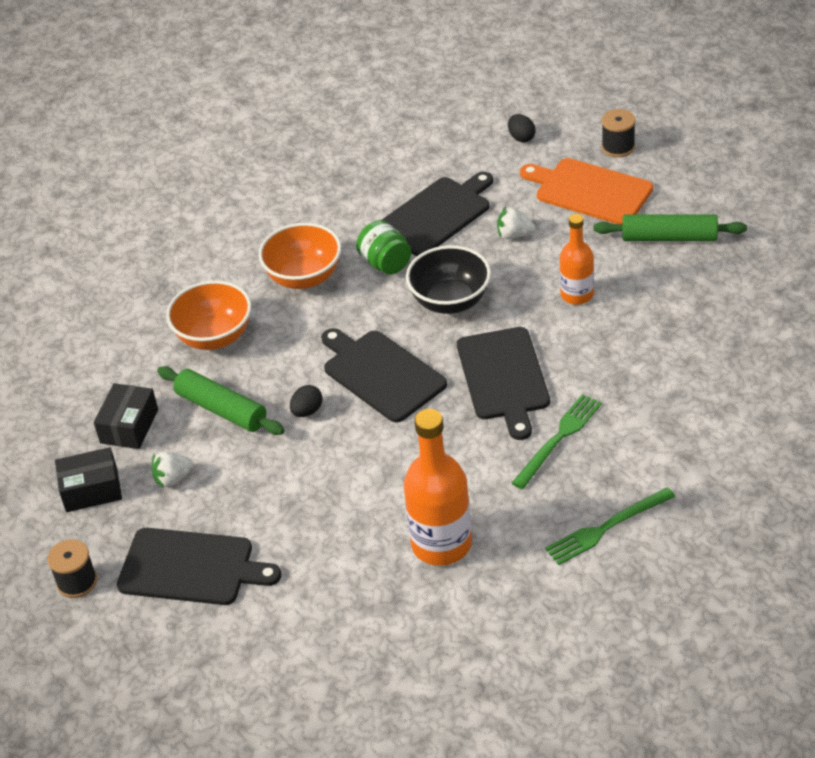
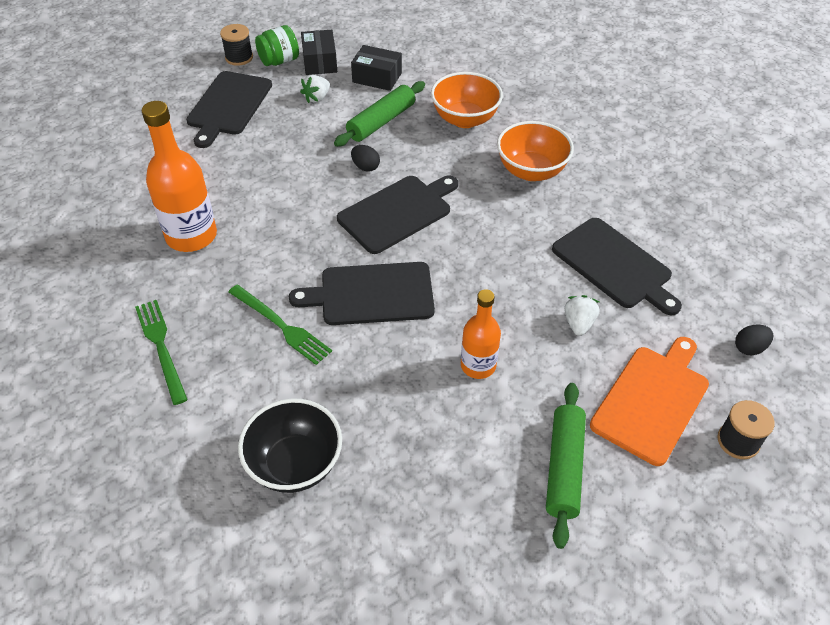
camera: 90 degrees right, 5 degrees up
white strawberry [151,451,194,488] -> white strawberry turned 120 degrees counterclockwise [300,75,330,103]
green jar [356,220,412,275] -> green jar moved to [255,25,299,66]
black bowl [406,245,491,314] -> black bowl moved to [238,399,342,493]

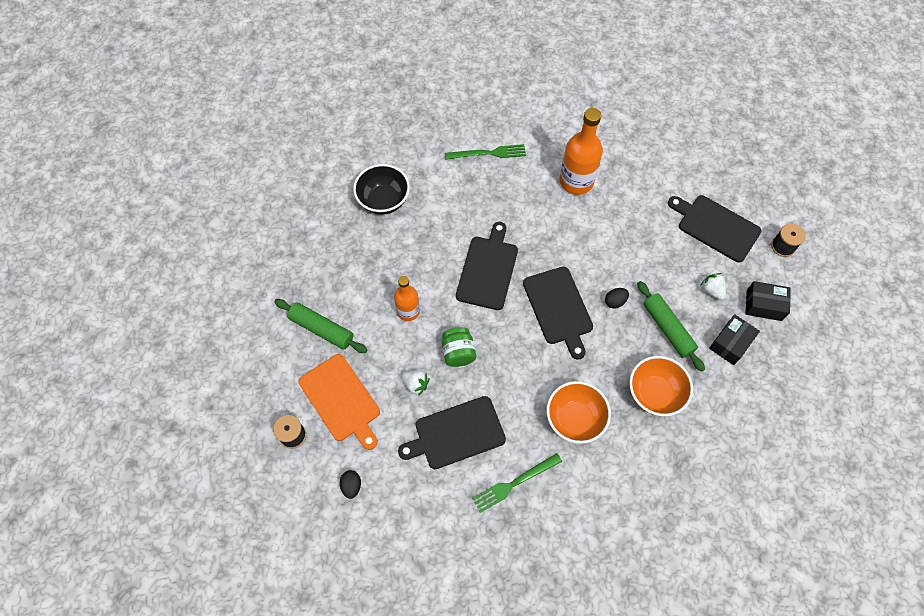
camera: 110 degrees right, 15 degrees up
green fork [228,285,332,365] -> green fork moved to [472,453,562,513]
green jar [255,25,299,66] -> green jar moved to [442,327,476,367]

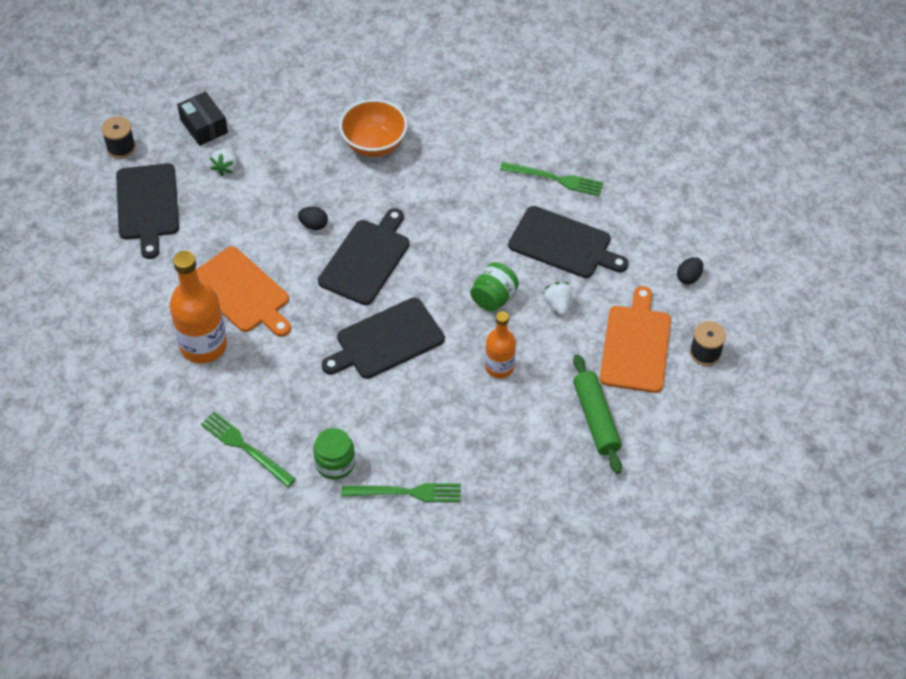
camera: 135 degrees left, 10 degrees down
black bowl [353,164,410,215] -> green fork [341,483,461,502]
orange bowl [547,381,611,444] -> none
green rolling pin [637,281,705,372] -> none
black box [709,314,760,365] -> none
none -> orange cutting board [196,246,291,337]
none -> green jar [313,428,355,480]

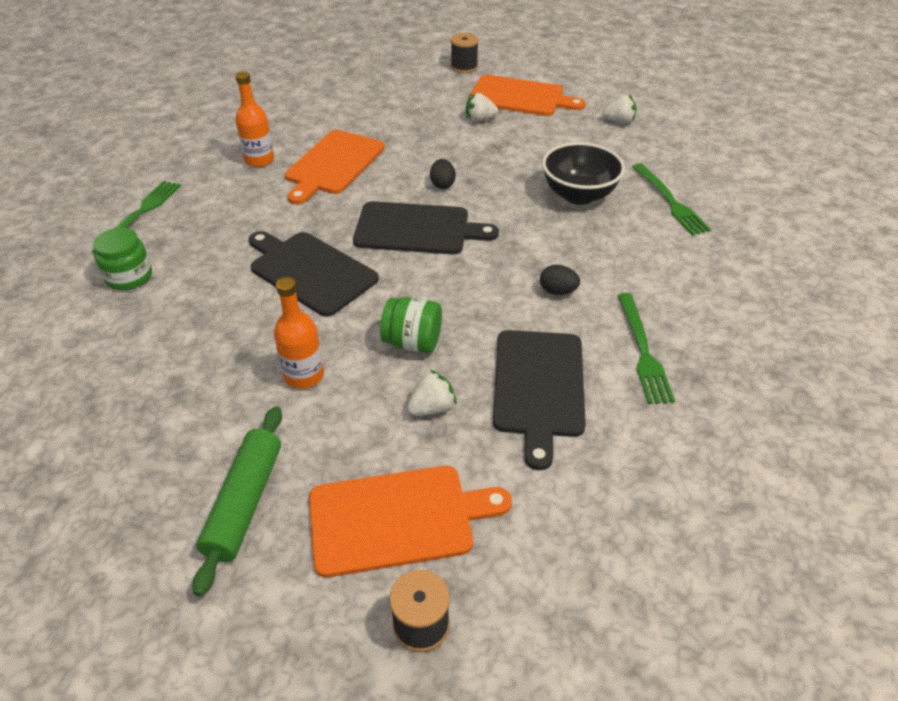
camera: 70 degrees right, 10 degrees down
black cutting board [116,163,179,259] -> none
orange bottle [169,251,227,363] -> orange bottle [235,72,274,167], size x0.62
black box [177,91,228,146] -> orange cutting board [468,75,586,116]
orange bowl [339,99,408,157] -> black bowl [542,142,625,205]
green fork [341,483,461,502] -> green fork moved to [632,163,711,236]
green rolling pin [573,354,622,474] -> green rolling pin turned 45 degrees counterclockwise [192,406,282,596]
black egg [677,257,703,284] -> black egg moved to [540,265,580,295]
none -> white strawberry [602,95,636,124]

